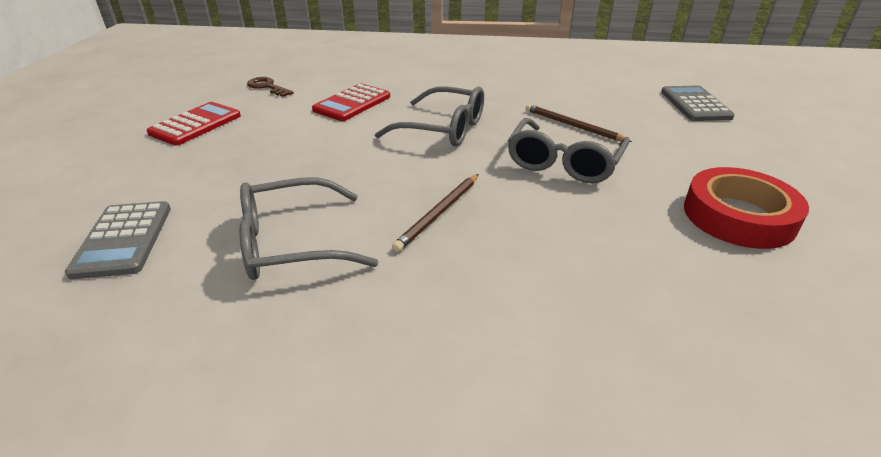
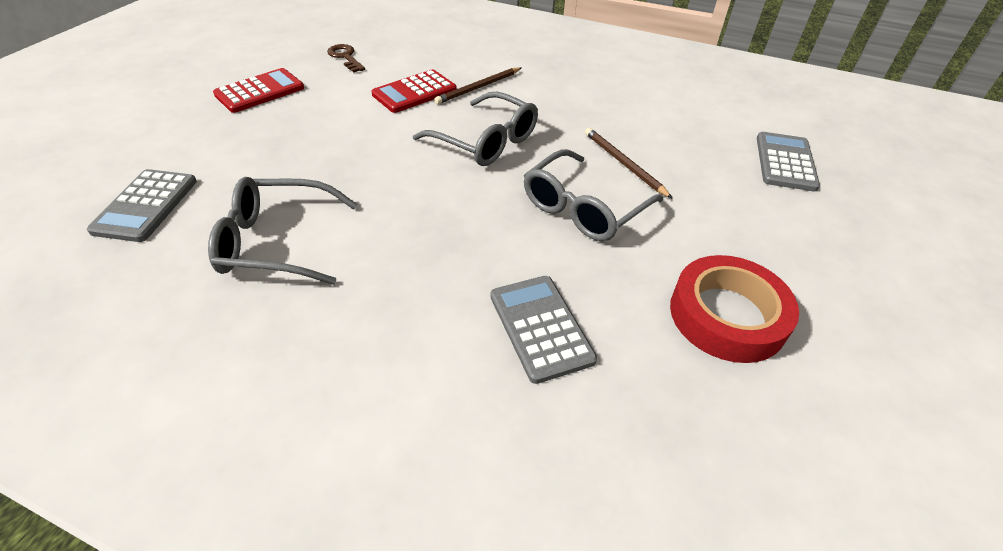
camera: 15 degrees right, 10 degrees up
brown pencil [392,174,479,252] -> brown pencil moved to [434,67,521,104]
none -> grey calculator [491,276,597,384]

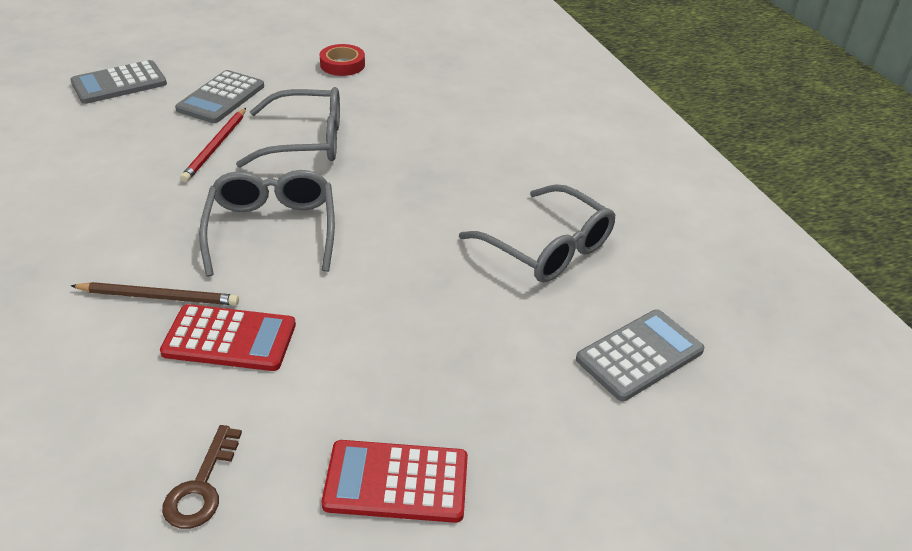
camera: 135 degrees left, 5 degrees down
grey calculator [491,276,597,384] -> grey calculator moved to [175,70,264,123]
brown pencil [585,128,673,199] -> red pencil [180,108,246,182]
red tape [670,255,799,363] -> red tape [320,44,365,76], size x0.57

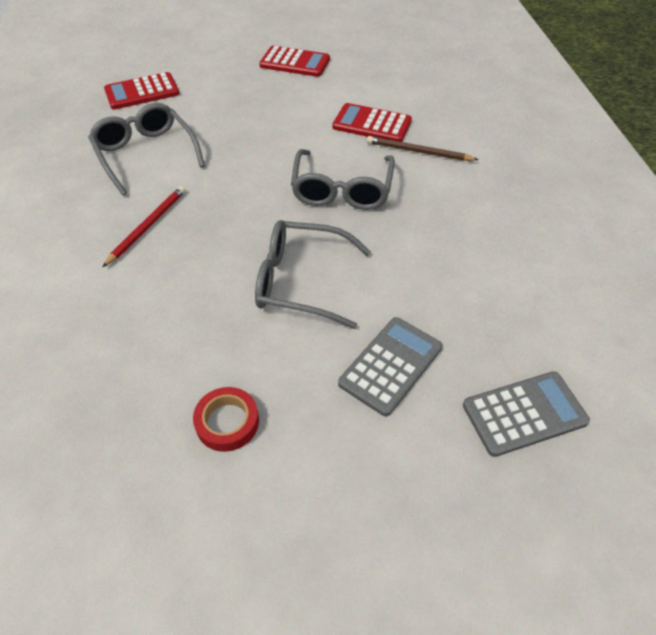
camera: 165 degrees left, 10 degrees up
brown key [162,425,242,529] -> none
red pencil [180,108,246,182] -> red pencil moved to [103,186,186,267]
grey calculator [576,309,704,401] -> red calculator [104,72,179,109]

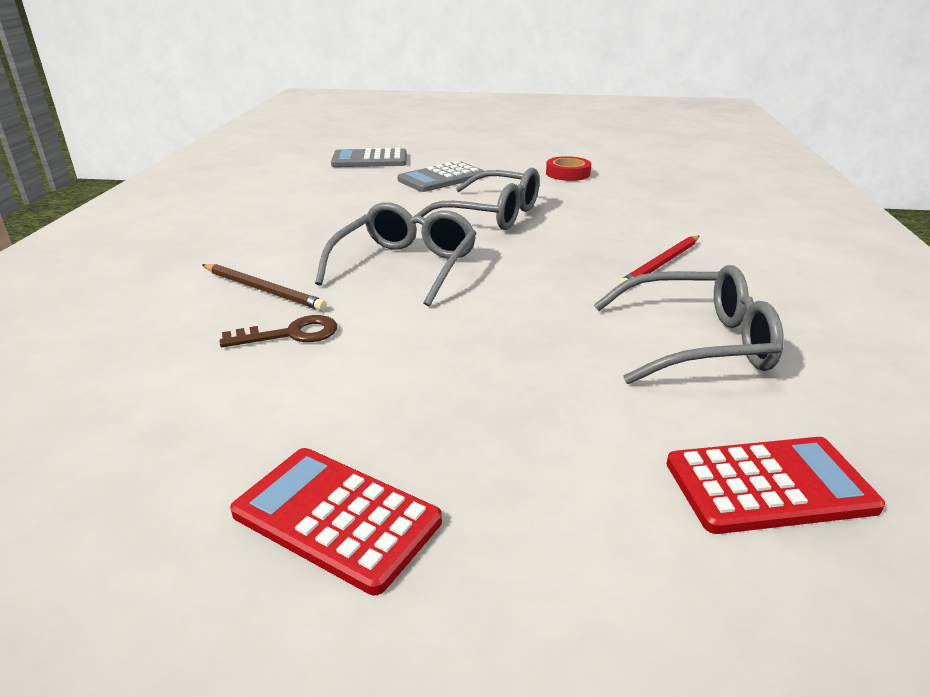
camera: 165 degrees left, 20 degrees down
grey glasses [88,103,205,196] -> grey glasses turned 75 degrees counterclockwise [594,265,784,384]
red calculator [332,103,412,142] -> brown key [220,315,337,347]

